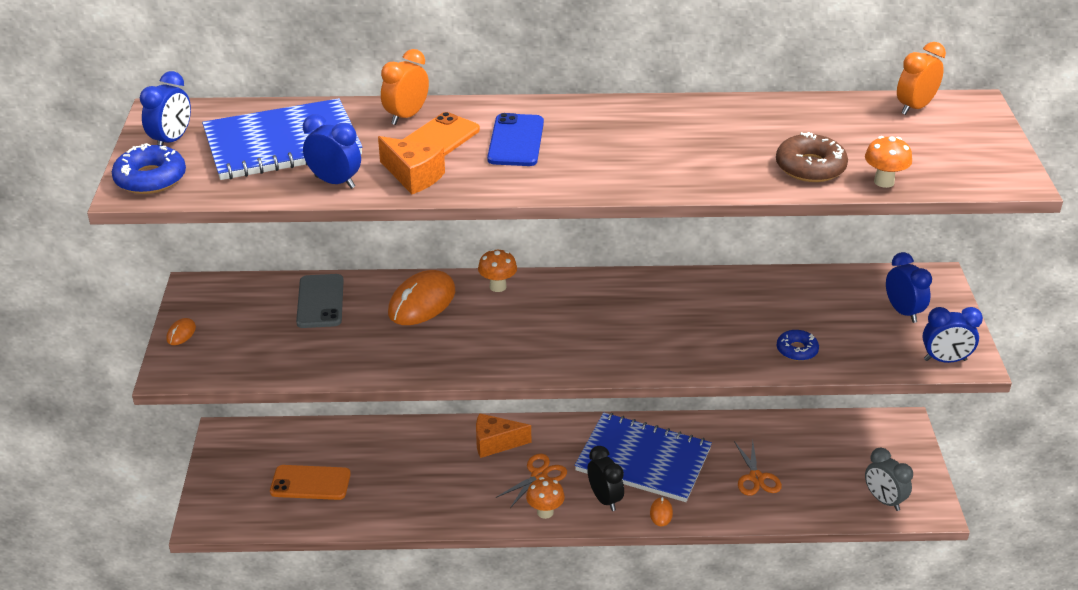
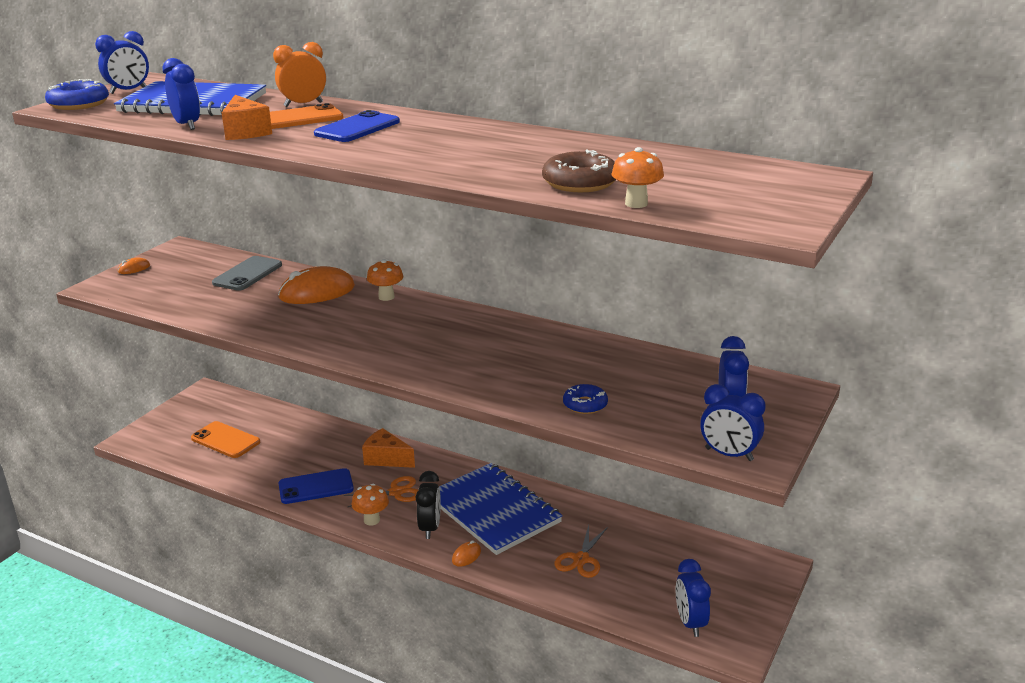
camera: 30 degrees right, 10 degrees down
grey clock [865,448,913,511] -> blue clock [676,559,711,637]
orange clock [897,42,946,115] -> none
none -> blue phone [278,468,354,504]

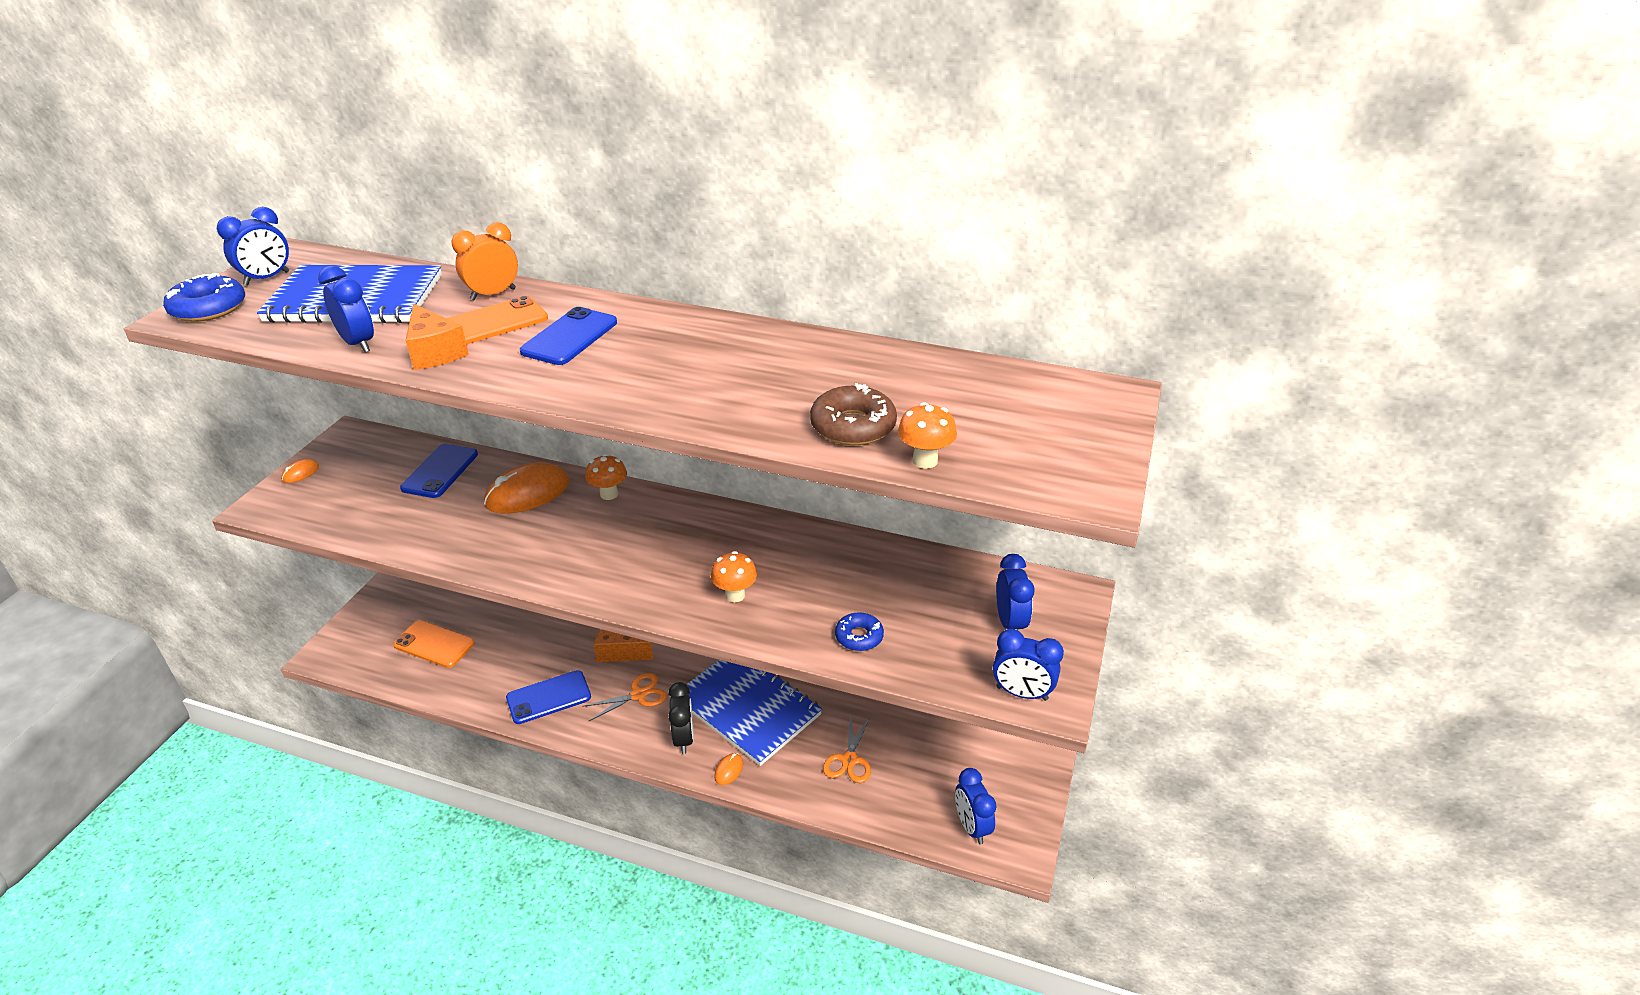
camera: 10 degrees left, 10 degrees up
grey phone [212,256,282,291] -> blue phone [400,444,478,498]
orange mushroom [351,484,389,526] -> orange mushroom moved to [711,551,757,602]

